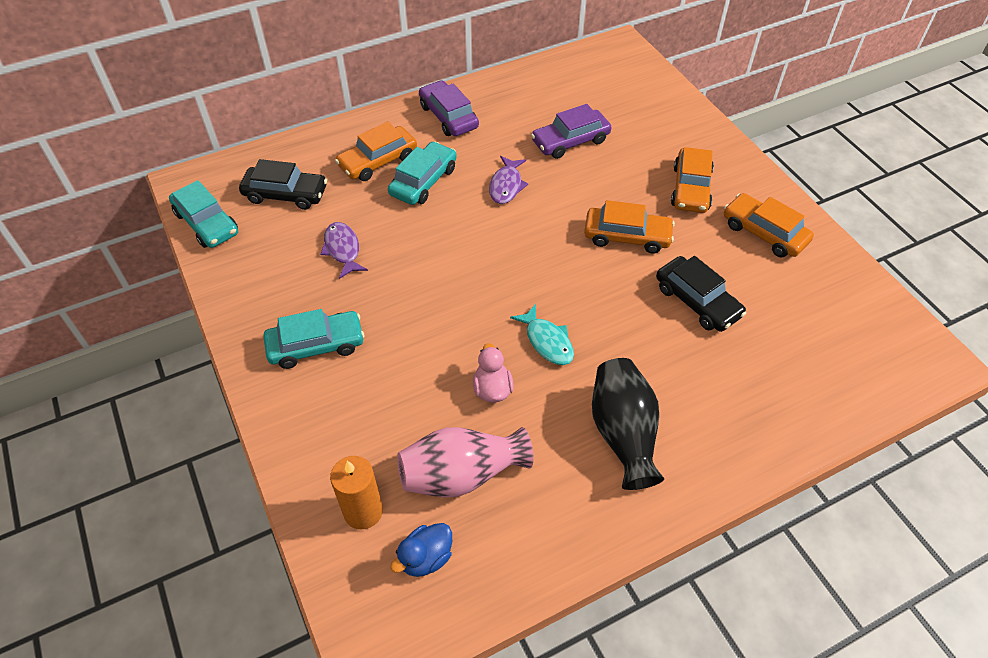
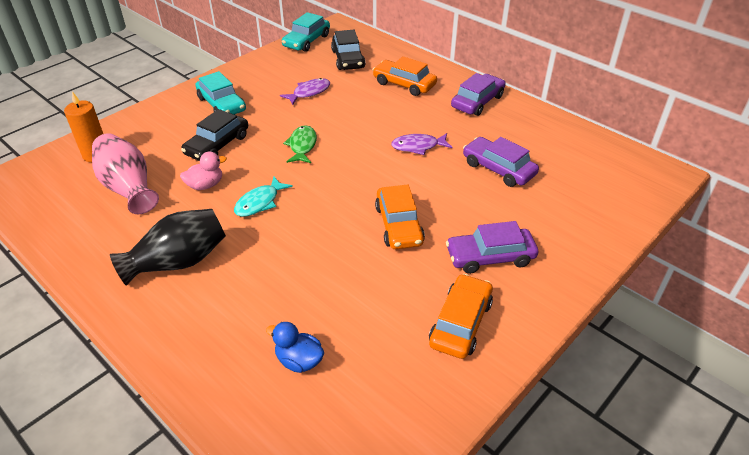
camera: 70 degrees right, 10 degrees down
turquoise car [388,142,457,205] -> none
blue duck [390,523,452,577] -> blue duck moved to [266,322,324,373]
black car [656,256,746,332] -> black car moved to [181,109,248,161]
orange car [671,147,714,213] -> purple car [446,221,539,274]
none -> green fish [283,125,317,163]

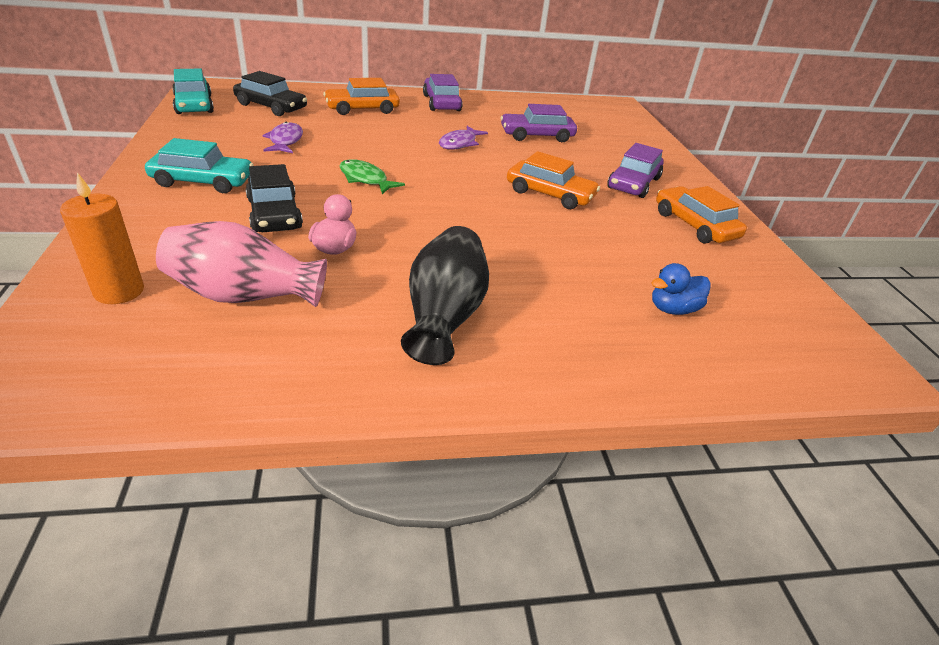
camera: 55 degrees left, 5 degrees down
turquoise fish [234,177,293,217] -> none

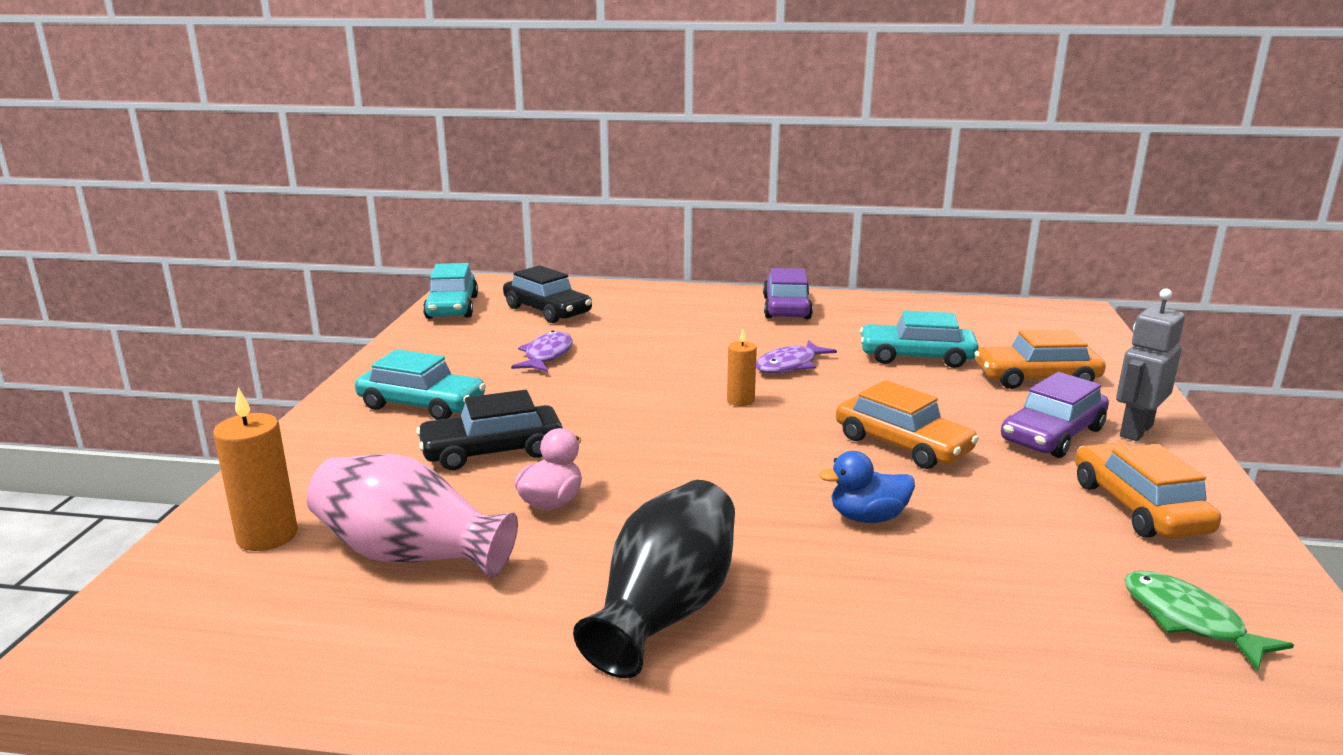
camera: 20 degrees right, 15 degrees down
black car [245,164,303,232] -> black car turned 75 degrees clockwise [416,390,563,470]
orange car [323,78,400,115] -> orange car moved to [974,330,1106,389]
green fish [340,159,405,194] -> green fish moved to [1124,571,1294,671]
purple car [500,104,577,142] -> turquoise car [860,310,979,368]
blue duck [651,263,711,315] -> blue duck moved to [819,451,915,523]
none -> orange candle [727,329,757,406]
none -> grey robot [1116,288,1185,441]

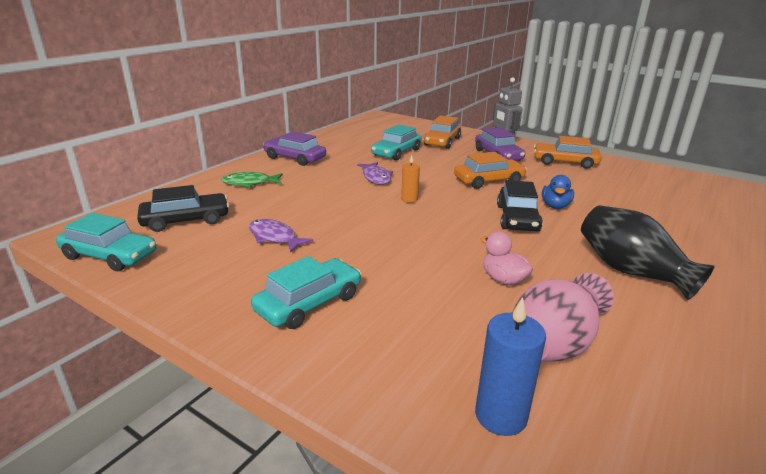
camera: 65 degrees left, 5 degrees up
orange candle [213,387,298,551] -> blue candle [475,297,546,436]
black car [416,390,563,470] -> black car moved to [497,180,543,232]
green fish [1124,571,1294,671] -> green fish moved to [221,172,283,187]

